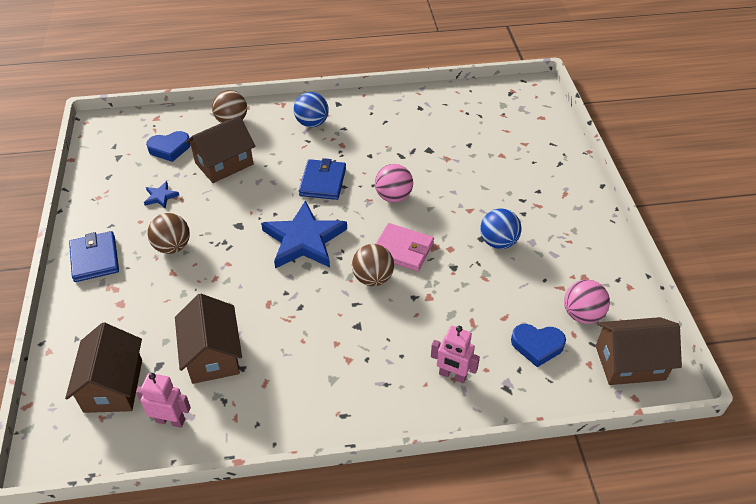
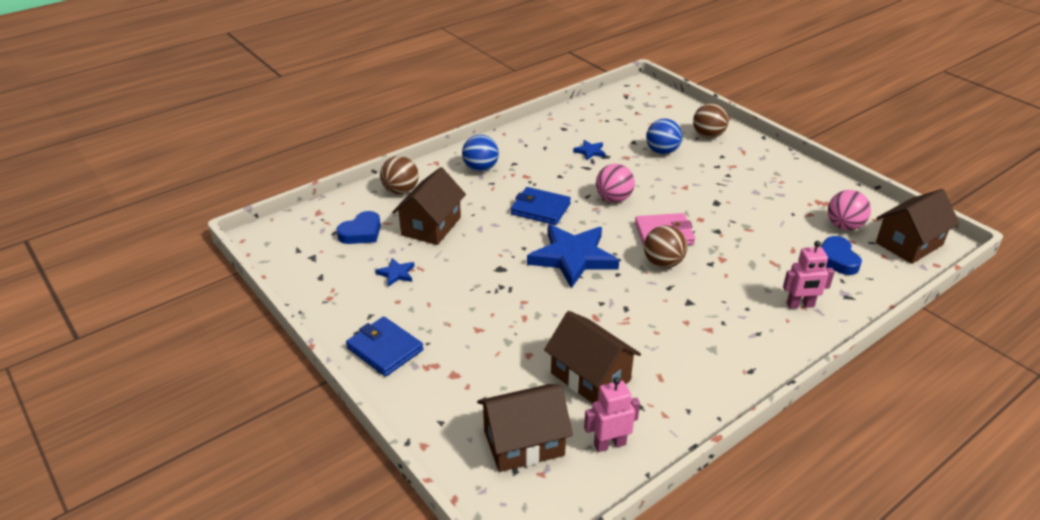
camera: 30 degrees left, 10 degrees down
brown house [65,322,142,413] -> brown house turned 75 degrees counterclockwise [477,384,573,472]
brown ball [147,213,190,254] -> brown ball moved to [693,103,729,138]
blue wallet [299,158,346,200] -> blue wallet turned 45 degrees counterclockwise [511,187,571,225]
blue ball [480,208,522,249] -> blue ball moved to [646,119,682,155]
blue heart [511,324,566,367] -> blue heart turned 105 degrees clockwise [821,236,862,275]
none -> blue star [573,140,605,160]

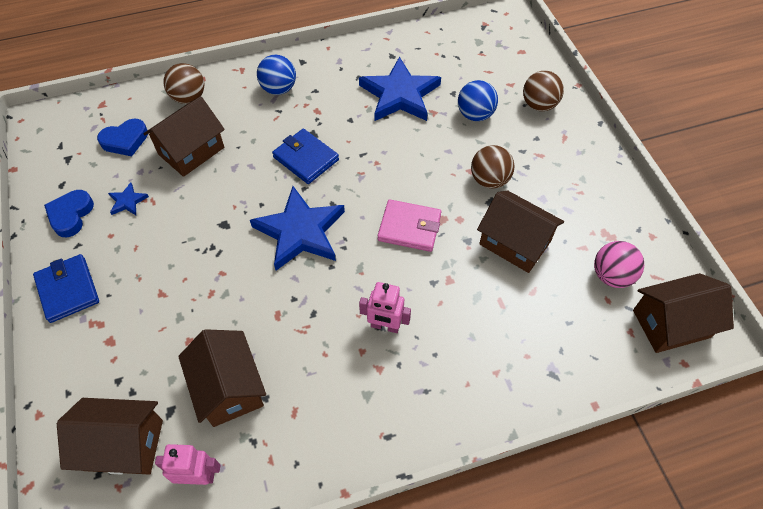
camera: 20 degrees right, 20 degrees up
blue star [573,140,605,160] -> blue star [359,57,441,121], size x2.33
pink ball [596,164,635,203] -> none
brown ball [644,225,687,268] -> brown ball moved to [471,145,515,189]
pink robot [783,241,835,309] -> pink robot moved to [359,282,411,333]
blue heart [821,236,862,275] -> blue heart moved to [44,190,94,237]
none -> brown house [477,191,564,273]

